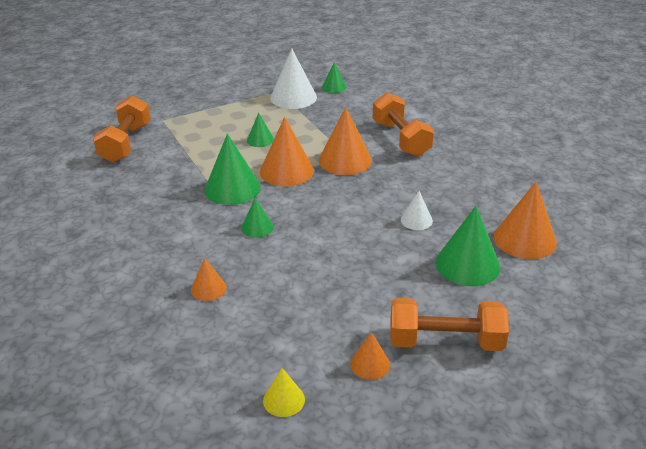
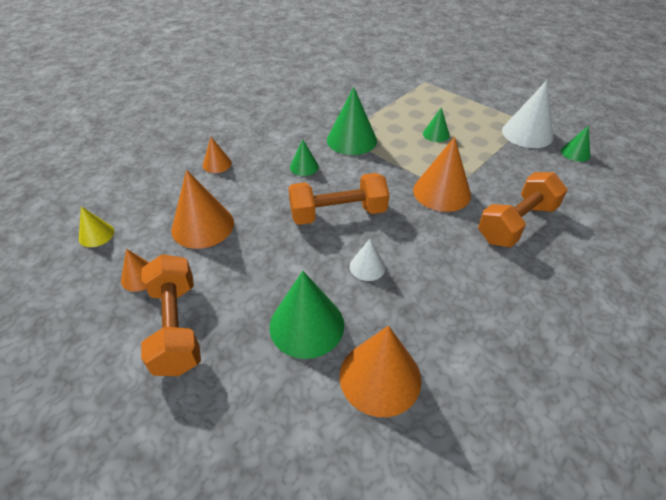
camera: 70 degrees right, 10 degrees up
orange dumbbell [93,95,151,163] -> orange dumbbell moved to [288,173,389,225]
orange cone [260,117,314,187] -> orange cone moved to [171,170,234,249]

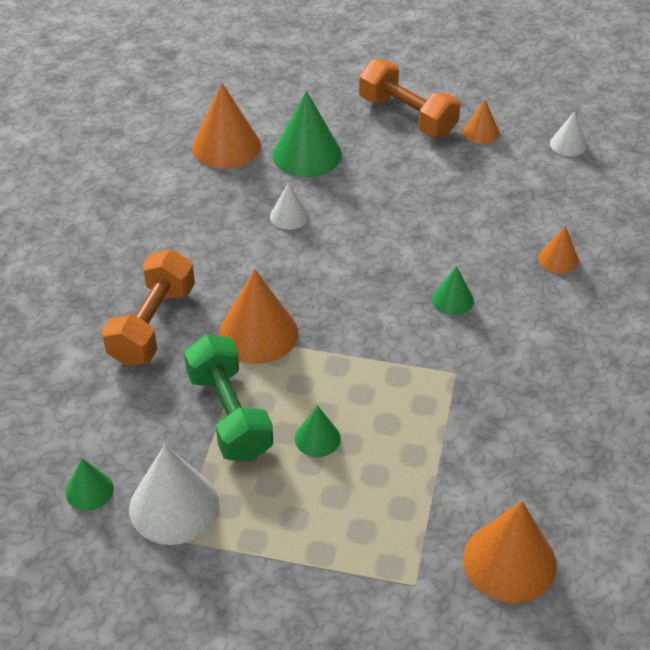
camera: 150 degrees right, 0 degrees up
yellow cone [79,206,114,247] -> white cone [550,111,587,156]
orange cone [171,170,234,249] -> orange cone moved to [463,501,557,603]
orange dumbbell [288,173,389,225] -> none
green cone [327,87,377,155] -> none
none -> green dumbbell [184,335,273,461]

